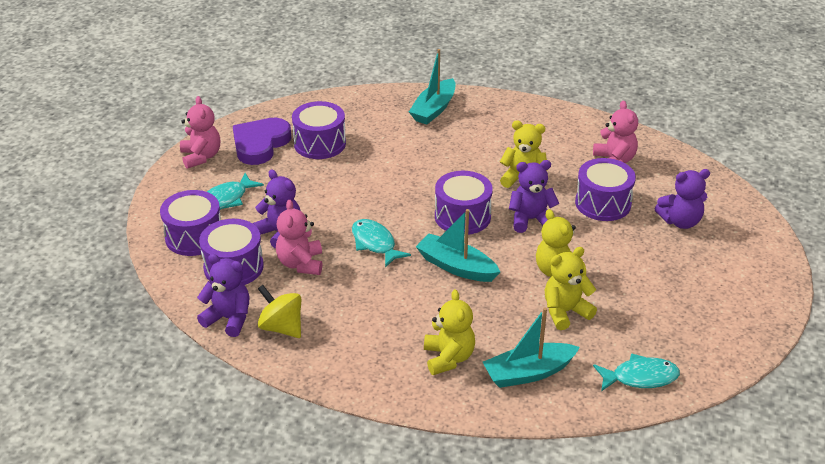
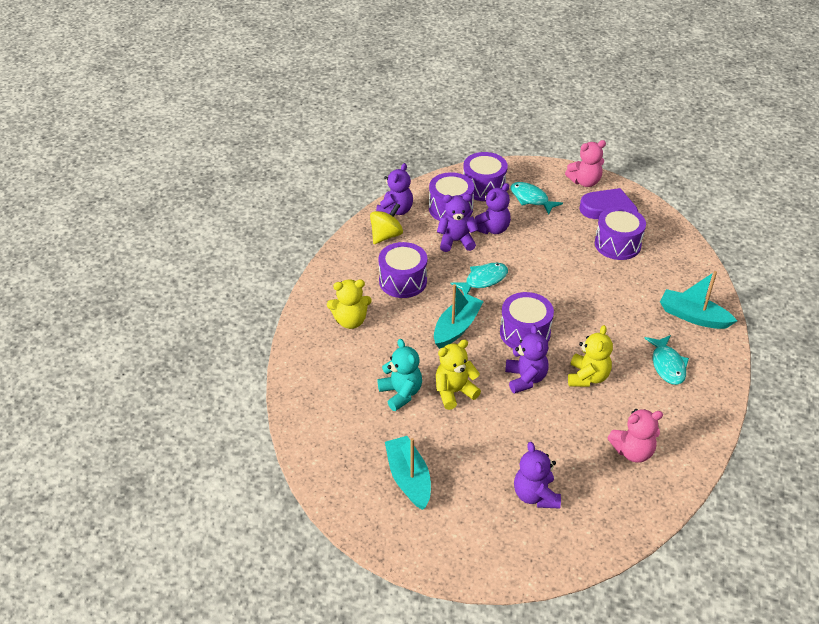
camera: 90 degrees right, 5 degrees up
pink teddy bear [276,200,322,275] -> purple teddy bear [437,194,478,252]
turquoise boat [483,307,580,388] -> turquoise boat moved to [385,436,431,510]
yellow teddy bear [545,247,597,330] -> turquoise teddy bear [377,339,422,411]
purple drum [575,158,636,221] -> purple drum moved to [378,242,427,298]
turquoise fish [593,353,680,391] -> turquoise fish moved to [644,335,689,385]

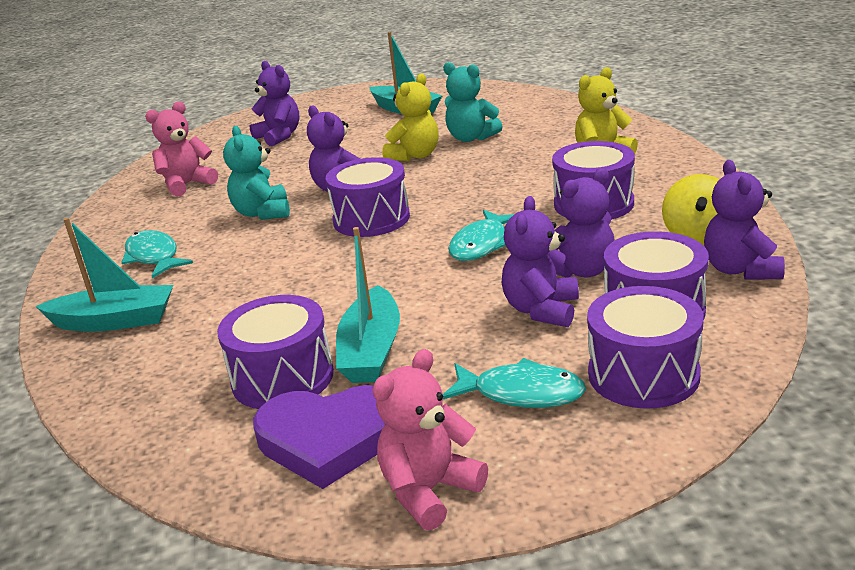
camera: 155 degrees right, 15 degrees down
turquoise boat [434,284,484,349] -> turquoise boat moved to [336,227,400,383]
yellow teddy bear [568,325,613,387] -> turquoise teddy bear [223,126,290,220]

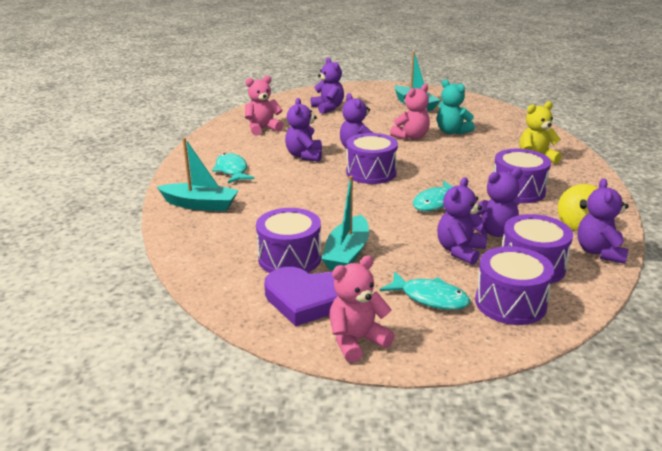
camera: 10 degrees right, 0 degrees up
turquoise teddy bear [223,126,290,220] -> purple teddy bear [285,98,322,162]
yellow teddy bear [382,73,439,161] -> pink teddy bear [390,84,430,140]

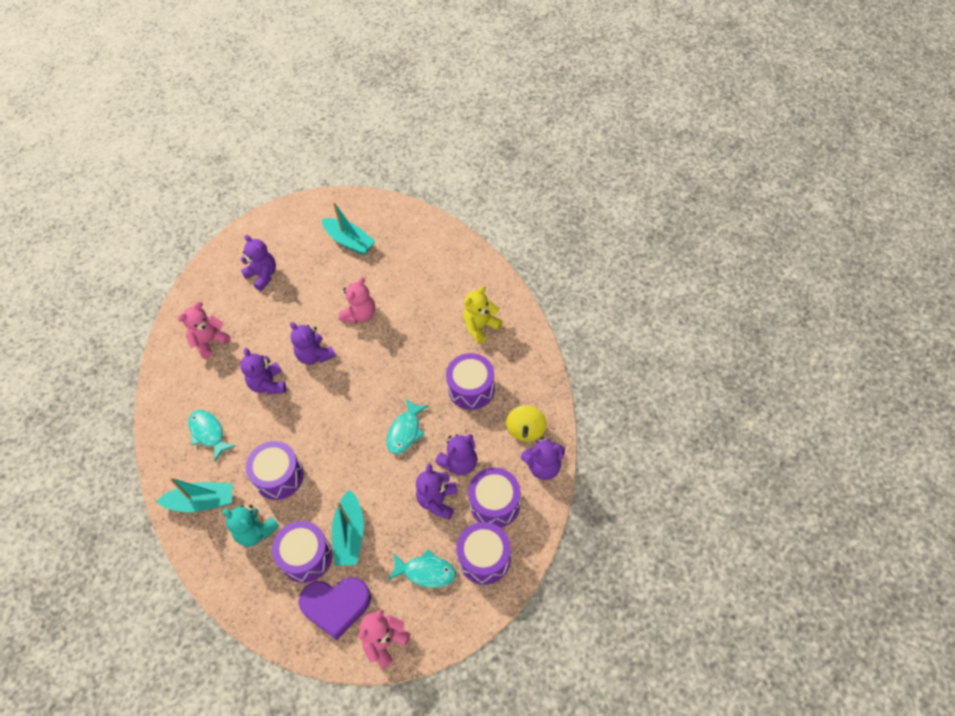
camera: 15 degrees left, 30 degrees up
purple drum [346,133,398,184] -> purple drum moved to [246,441,304,500]
turquoise teddy bear [437,79,475,135] -> turquoise teddy bear moved to [222,505,279,547]
purple teddy bear [578,178,629,264] -> purple teddy bear turned 90 degrees counterclockwise [521,437,565,480]

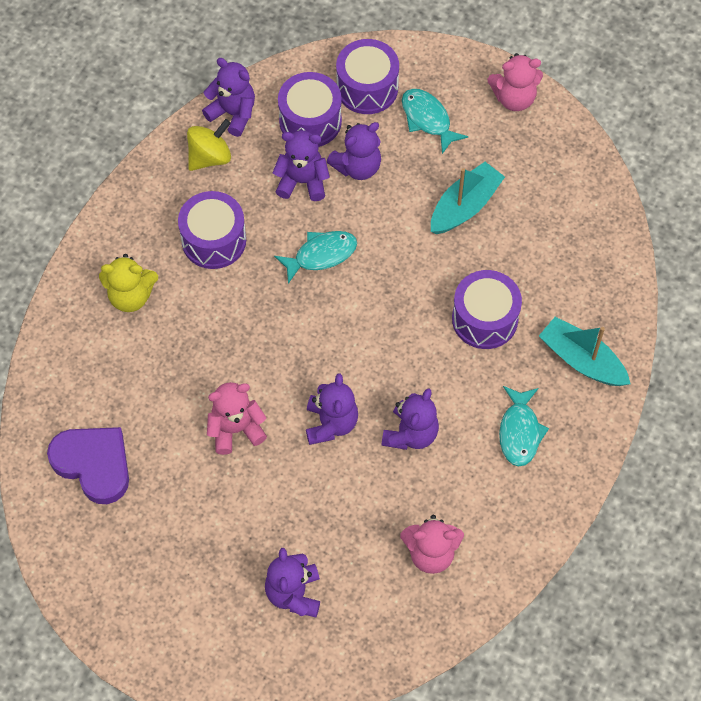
camera: 140 degrees left, 5 degrees up
turquoise teddy bear [222,505,279,547] -> none
purple drum [272,521,332,583] -> none
purple heart [299,577,371,640] -> purple heart moved to [47,427,129,504]
turquoise boat [322,202,376,255] -> none

